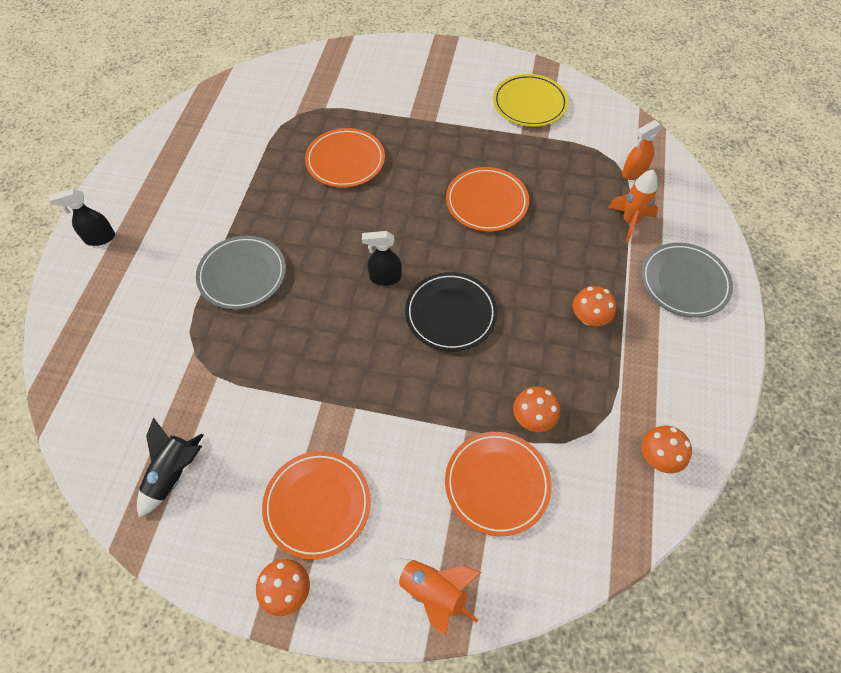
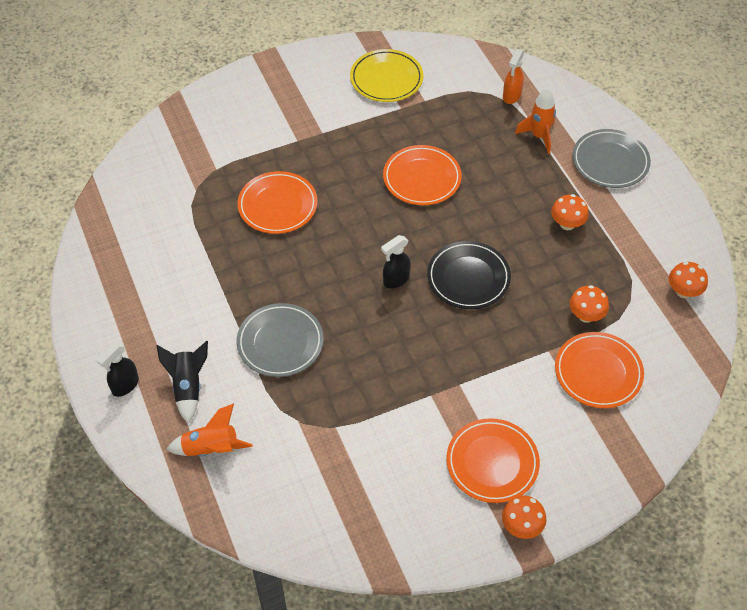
camera: 35 degrees left, 5 degrees down
black rocket [137,417,204,518] -> black rocket moved to [156,341,208,424]
orange rocket [387,558,482,636] -> orange rocket moved to [166,404,253,457]

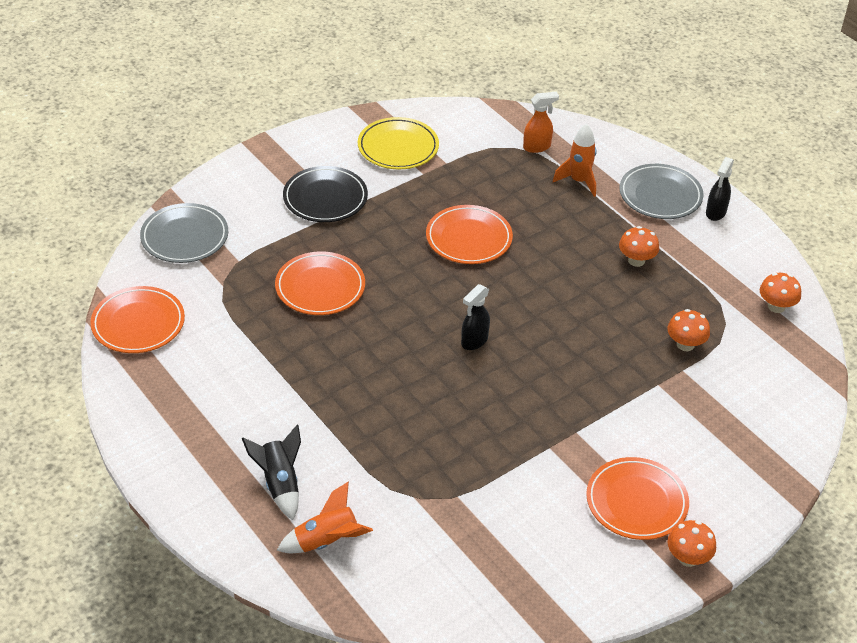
camera: 15 degrees left, 10 degrees down
black spray bottle [96,342,139,397] -> black spray bottle moved to [706,157,734,221]
grey plate [237,303,324,377] -> grey plate moved to [140,203,228,263]
black plate [427,241,511,309] -> black plate moved to [283,166,368,222]
orange spray bottle [503,49,524,104] -> orange spray bottle turned 120 degrees counterclockwise [523,92,559,153]
orange plate [555,332,644,408] -> orange plate moved to [90,286,185,353]

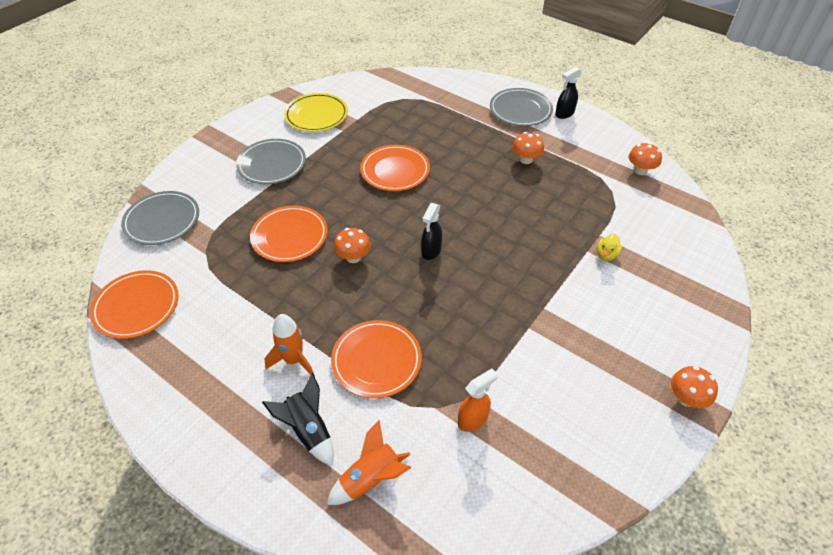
camera: 15 degrees left, 5 degrees up
black plate [283,166,368,222] -> grey plate [236,139,306,184]
orange spray bottle [523,92,559,153] -> orange spray bottle moved to [458,368,498,432]
orange rocket [553,124,596,197] -> orange rocket moved to [264,314,315,376]
orange plate [586,457,689,540] -> orange plate moved to [331,320,422,398]
orange mushroom [667,309,710,351] -> orange mushroom moved to [334,228,371,263]
black spray bottle [706,157,734,221] -> black spray bottle turned 45 degrees clockwise [555,67,582,119]
none -> yellow duck [597,234,622,261]

